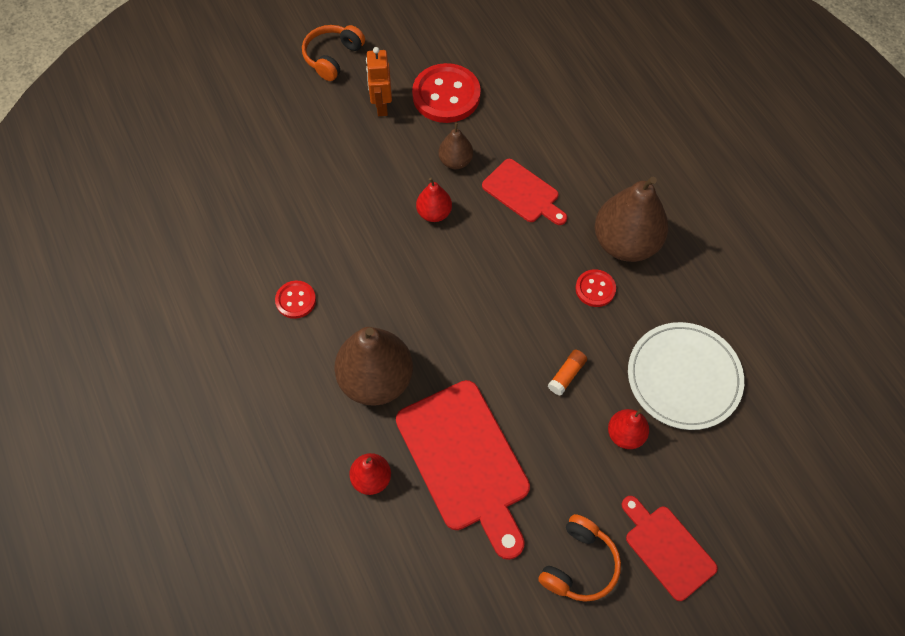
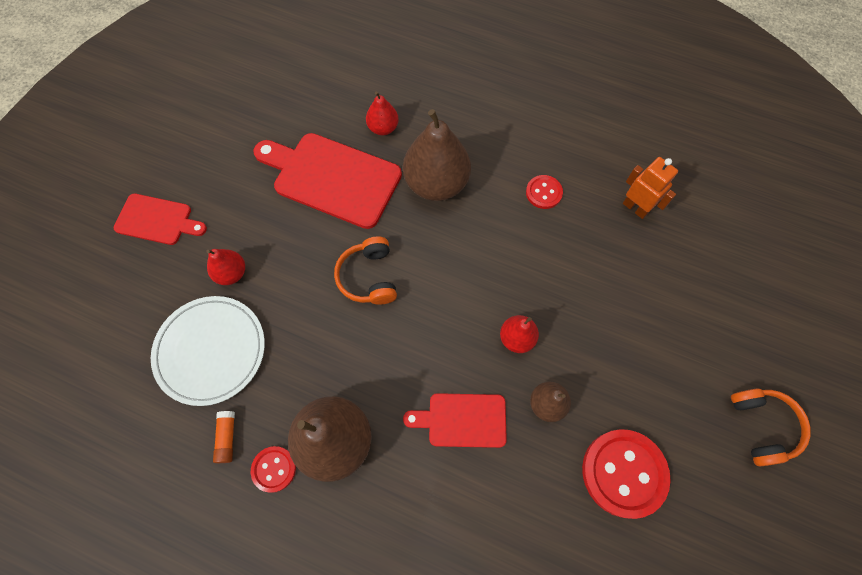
camera: 140 degrees right, 5 degrees up
orange robot [366,47,392,116] -> orange robot moved to [623,157,678,219]
orange headphones [538,514,621,602] -> orange headphones moved to [334,236,397,305]
orange glue stick [548,350,587,396] -> orange glue stick moved to [213,411,235,463]
red button [575,269,616,307] -> red button moved to [251,446,296,493]

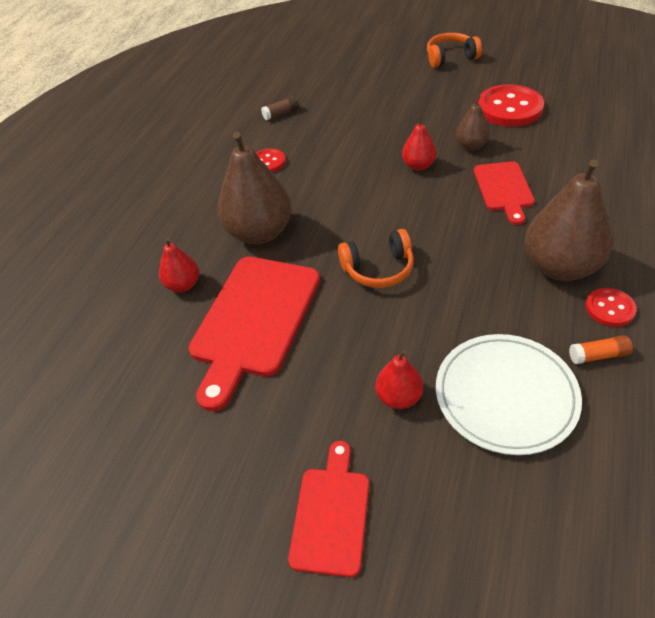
camera: 90 degrees left, 20 degrees down
orange robot [623,157,678,219] -> brown glue stick [261,96,299,120]

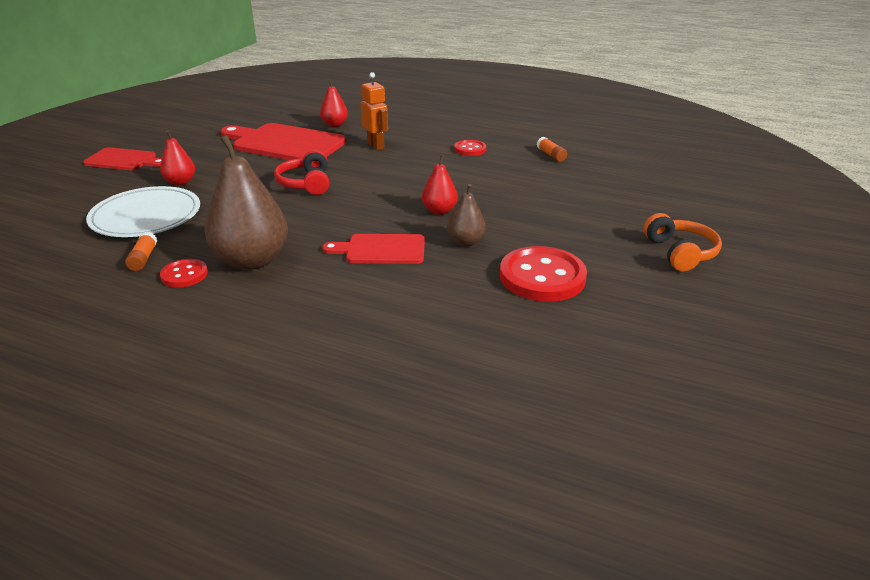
camera: 90 degrees right, 15 degrees down
brown pear [218,132,292,244] -> orange robot [361,72,388,150]
brown glue stick [261,96,299,120] -> orange glue stick [537,137,567,162]
orange headphones [338,229,414,288] -> red headphones [274,150,330,195]

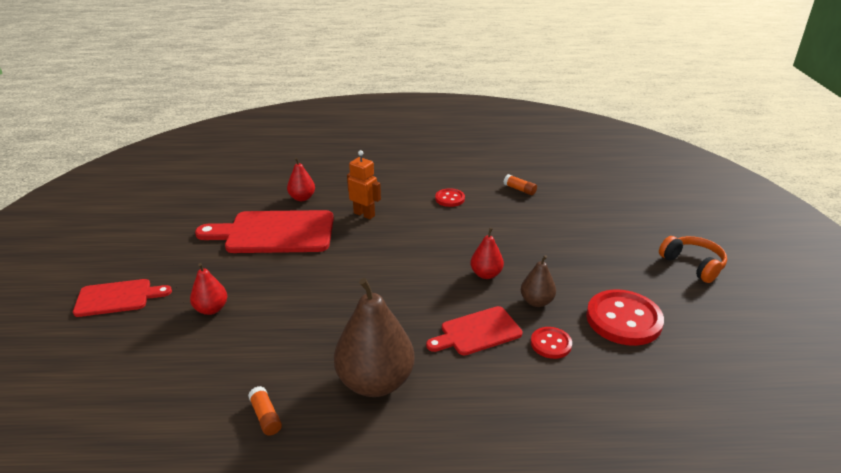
camera: 25 degrees left, 0 degrees up
white plate [86,186,200,237] -> none
red button [160,259,208,288] -> red button moved to [531,327,572,359]
red headphones [274,150,330,195] -> none

